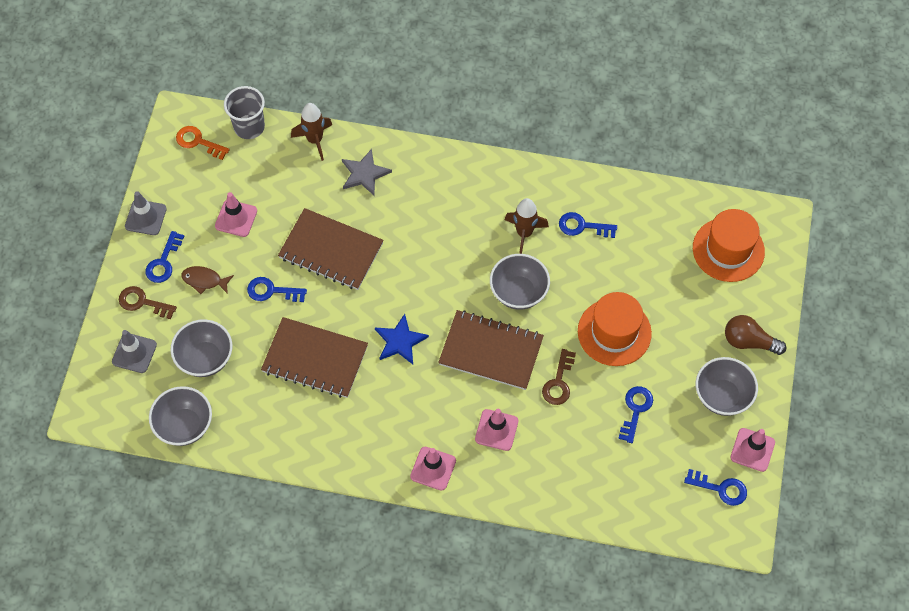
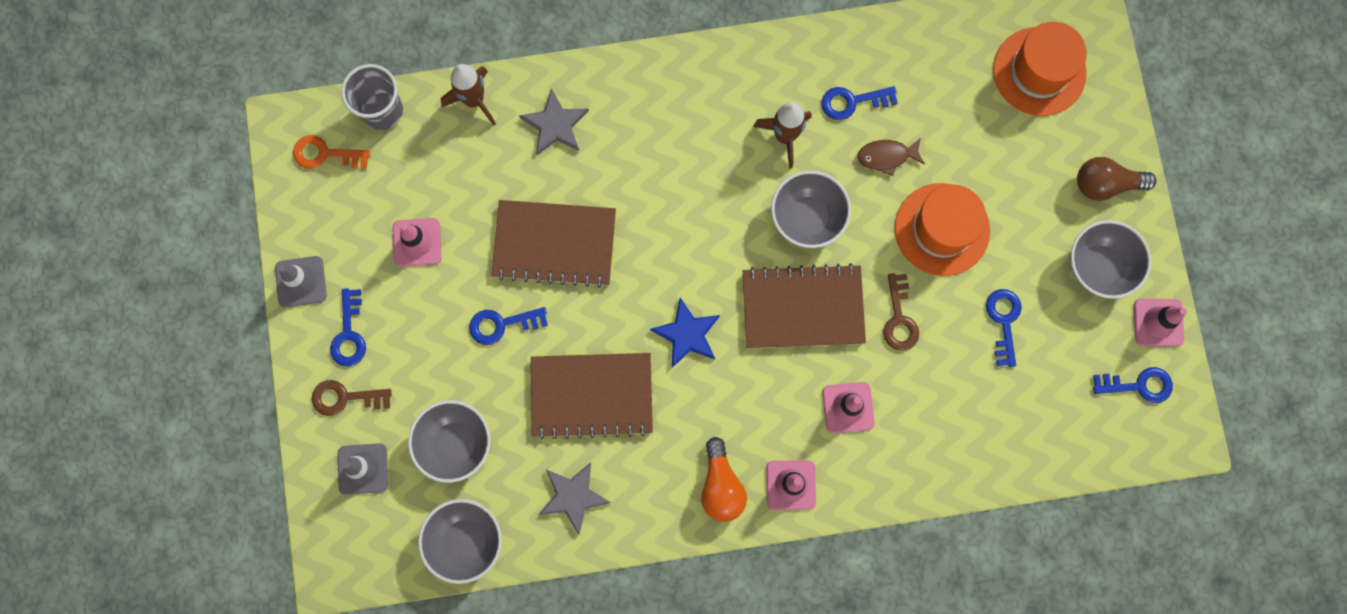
camera: 20 degrees left, 15 degrees up
brown fish [181,266,234,294] -> brown fish moved to [857,138,925,176]
none -> grey star [538,462,611,535]
none -> orange light bulb [701,437,747,522]

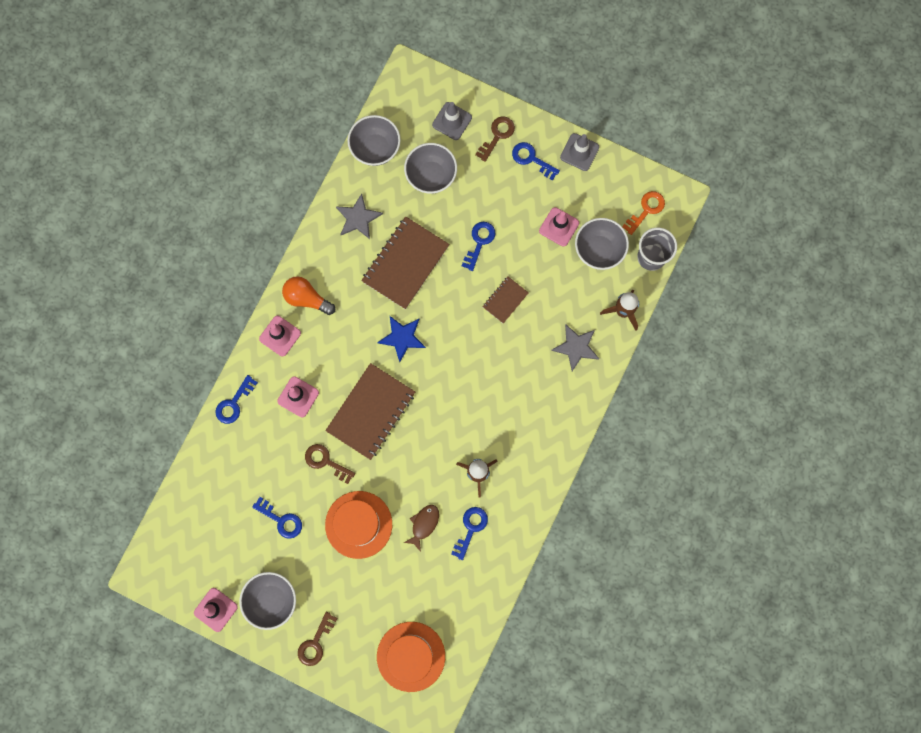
camera: 125 degrees right, 0 degrees up
brown notebook [491,200,616,288] -> brown notebook [483,277,529,323], size x0.51
grey bowl [771,171,851,248] -> grey bowl moved to [575,218,629,270]
brown light bulb [1077,157,1156,201] -> brown key [298,612,337,666]
blue key [1093,367,1173,403] -> blue key moved to [215,375,258,424]

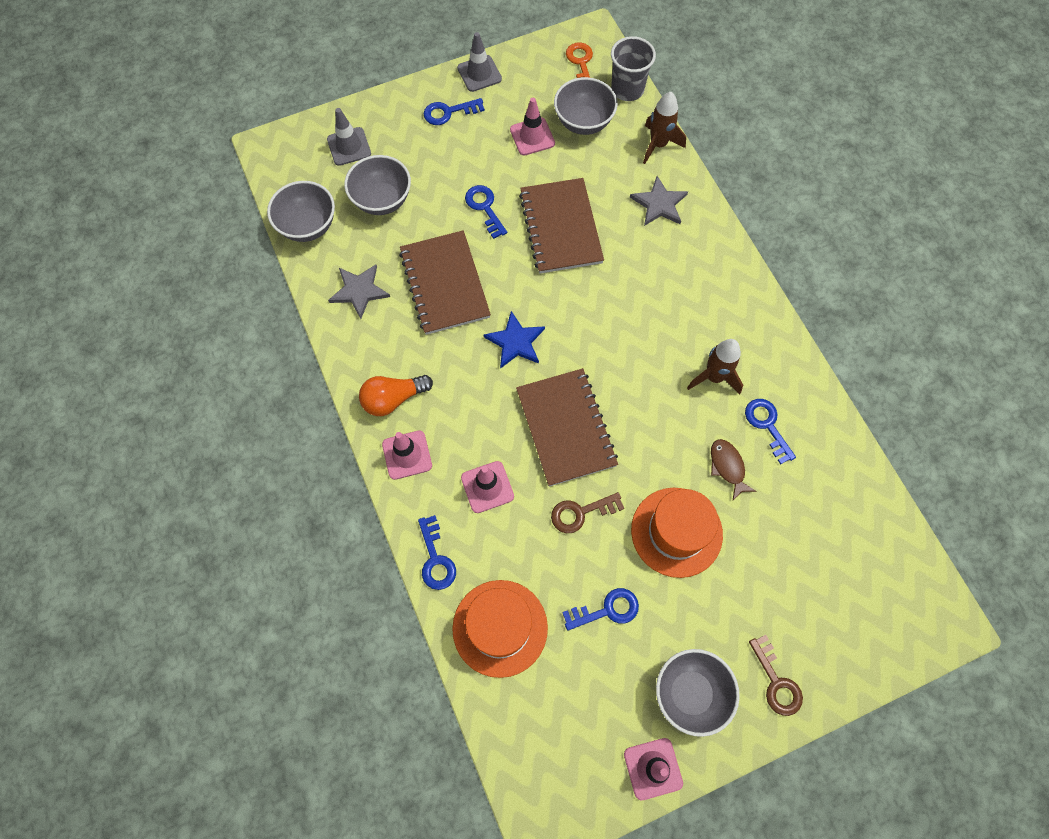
camera: 50 degrees left, 10 degrees down
orange hat [377,622,445,692] -> orange hat moved to [452,580,548,678]
brown key [475,117,515,162] -> none
brown notebook [483,277,529,323] -> brown notebook [519,178,604,274], size x1.97

